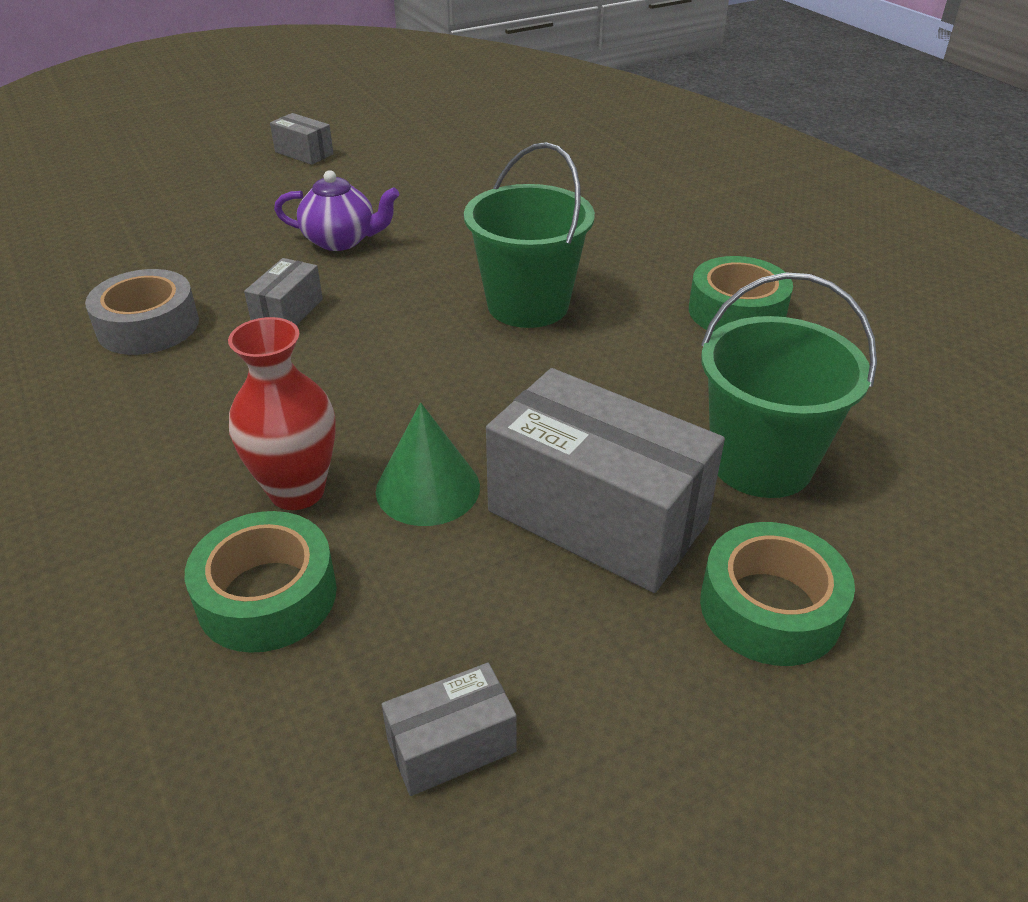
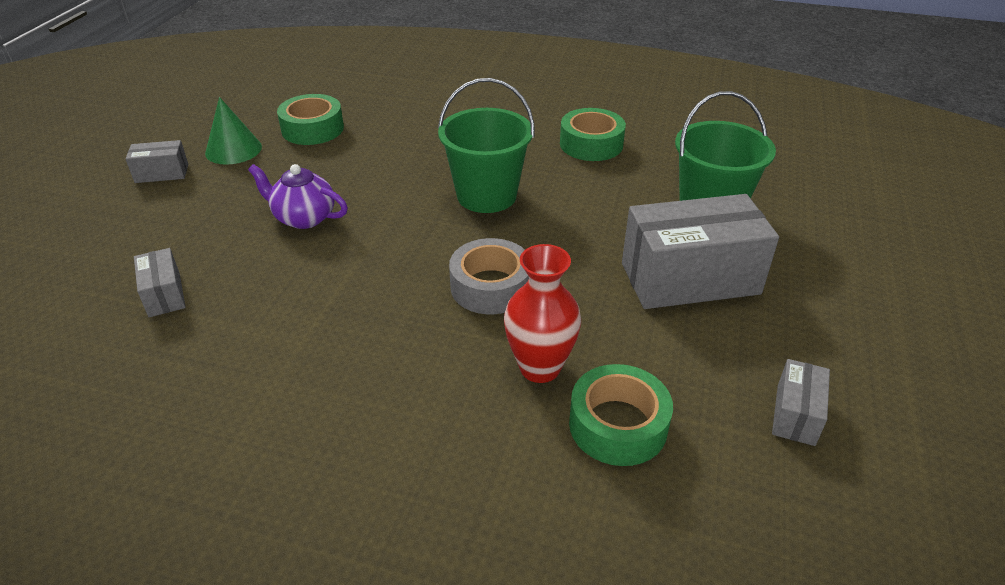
camera: 45 degrees left, 0 degrees up
grey tape [85,269,199,355] -> grey tape moved to [449,238,529,314]
grey box [244,258,323,325] -> grey box moved to [134,248,186,317]
purple teapot [274,170,399,251] -> purple teapot turned 120 degrees counterclockwise [248,164,348,229]
green cone [376,403,480,526] -> green cone moved to [205,97,262,165]
green tape [700,522,855,666] -> green tape moved to [277,94,344,145]

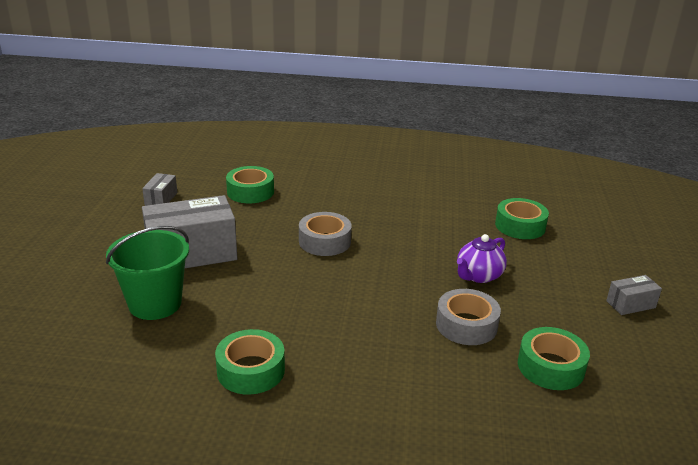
camera: 170 degrees right, 10 degrees down
grey box [134,248,186,317] -> green tape [495,198,549,239]
green cone [205,97,262,165] -> none
purple teapot [248,164,348,229] -> purple teapot turned 120 degrees clockwise [457,234,507,283]
green bucket [438,78,535,213] -> none
red vase [504,244,581,383] -> none
none -> grey tape [436,289,501,345]

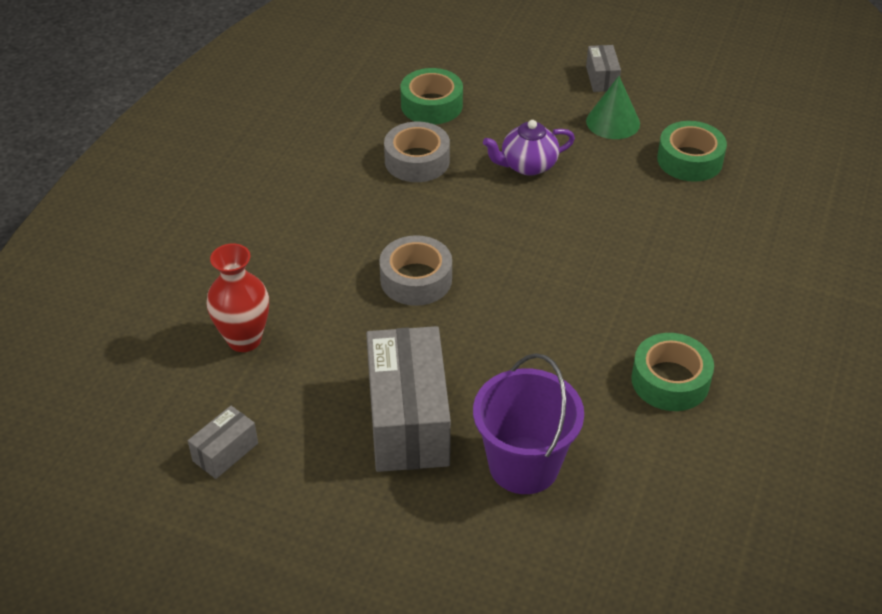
camera: 75 degrees left, 15 degrees up
green bucket [106,226,189,320] -> purple bucket [473,353,584,494]
grey box [142,173,177,206] -> grey box turned 75 degrees counterclockwise [188,406,258,479]
green tape [226,166,274,203] -> red vase [206,243,269,352]
grey tape [436,289,501,345] -> grey tape moved to [384,122,450,182]
purple teapot [457,234,507,283] -> purple teapot turned 105 degrees clockwise [483,120,575,176]
none -> green cone [586,76,640,139]

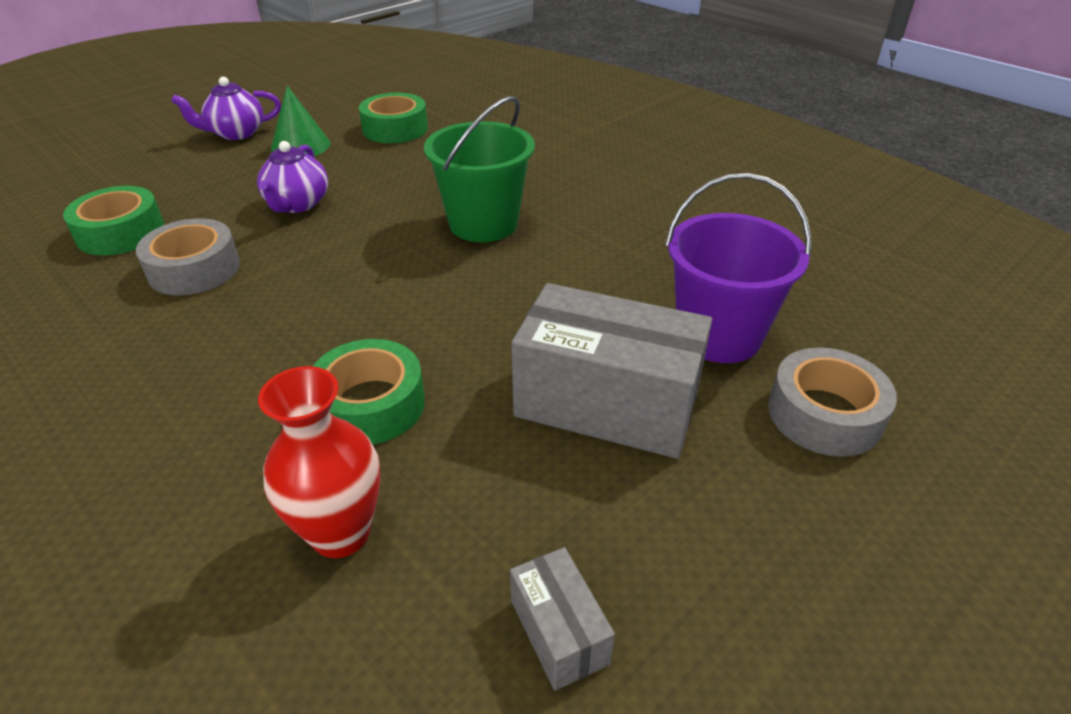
camera: 65 degrees left, 5 degrees down
grey tape [379,235,452,306] -> grey tape moved to [768,347,897,457]
grey box [586,45,621,92] -> purple teapot [171,77,281,140]
green tape [631,333,714,411] -> green tape moved to [312,339,425,445]
none -> green bucket [424,96,535,242]

